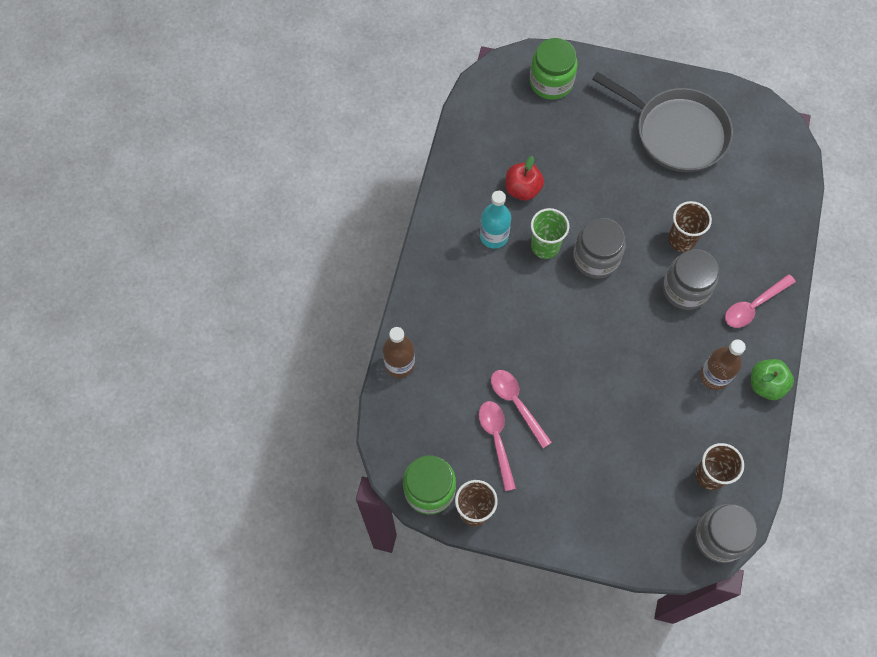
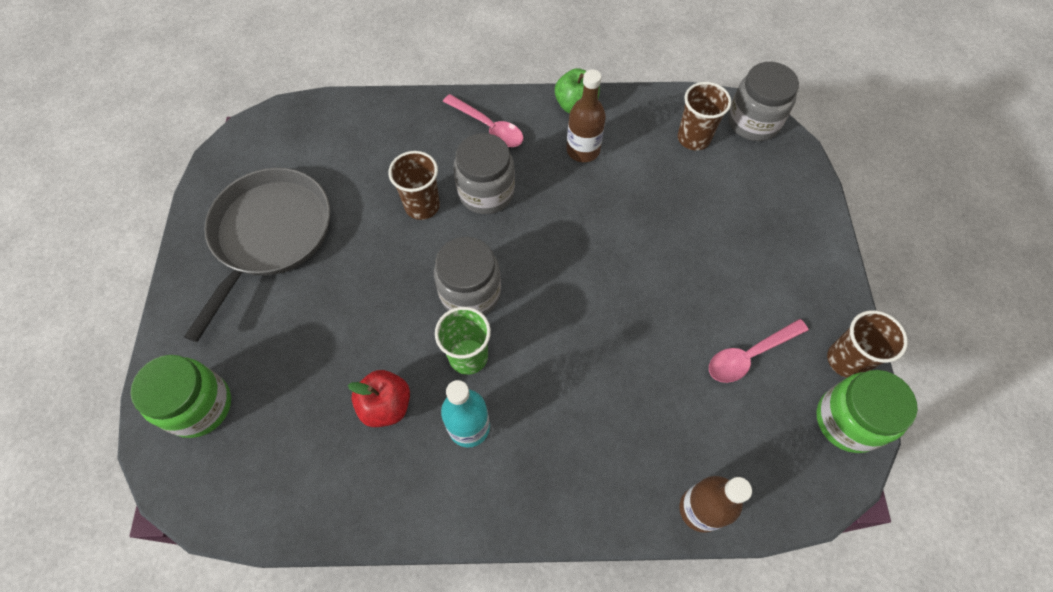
camera: 105 degrees left, 5 degrees down
pink spoon [491,370,552,448] -> none

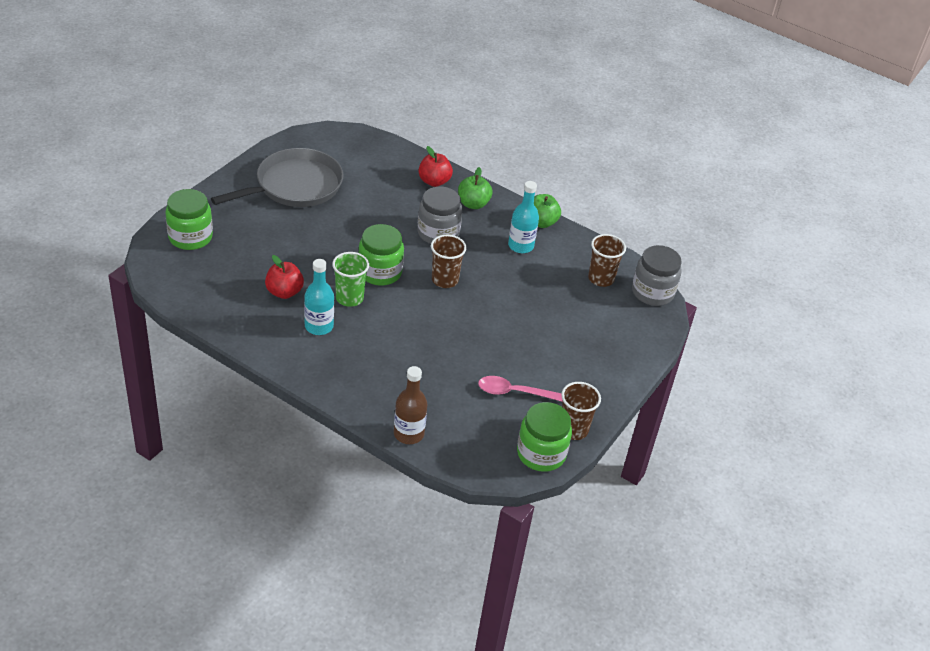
camera: 30 degrees right, 20 degrees down
brown cup [388,151,440,220] -> brown cup moved to [431,235,467,288]
grey jar [434,237,501,315] -> green jar [358,224,404,286]
pink spoon [443,94,523,147] -> green apple [458,167,493,209]
brown bottle [566,69,606,162] -> turquoise bottle [508,181,539,253]
none -> red apple [419,146,453,187]

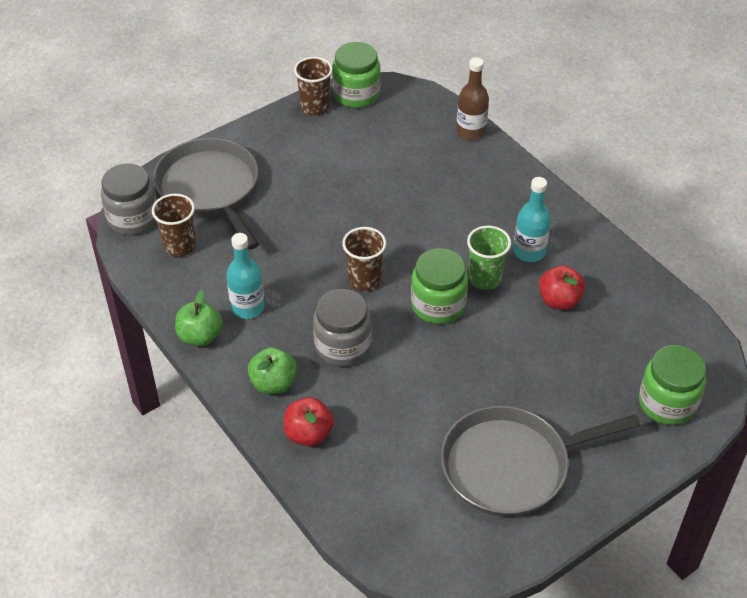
camera: 155 degrees left, 5 degrees up
pink spoon [478,376,562,401] -> none
none -> grey pan [153,138,259,250]

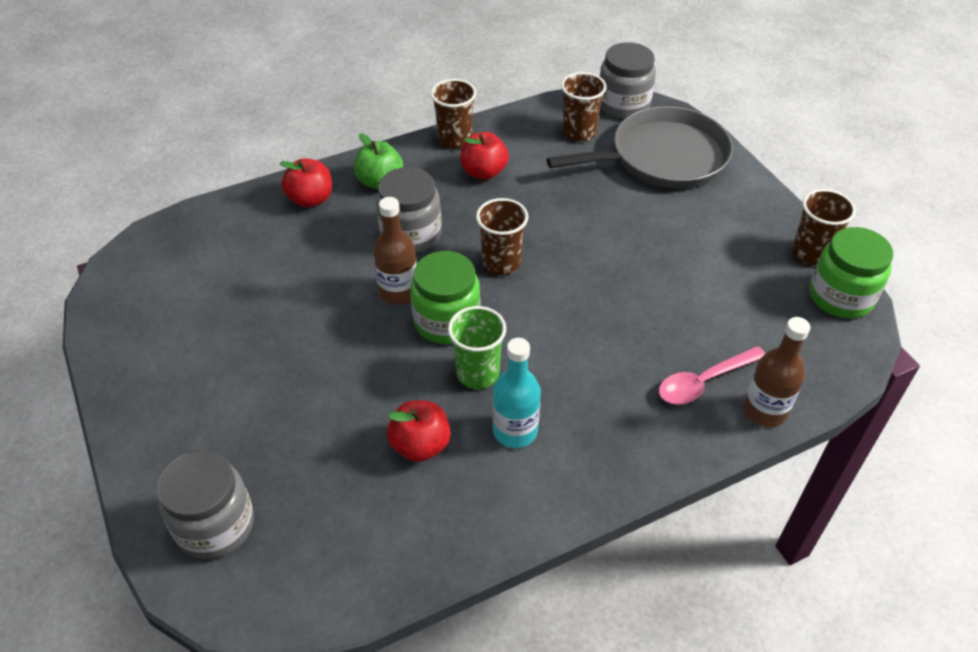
camera: 100 degrees right, 0 degrees up
green apple [175,290,223,346] -> brown cup [431,79,476,149]
turquoise bottle [226,233,265,319] -> red apple [460,132,509,180]
grey pan [441,406,641,517] -> none
green jar [639,345,706,425] -> grey jar [157,451,254,559]
none -> brown bottle [373,197,417,305]
none -> pink spoon [659,346,766,405]

